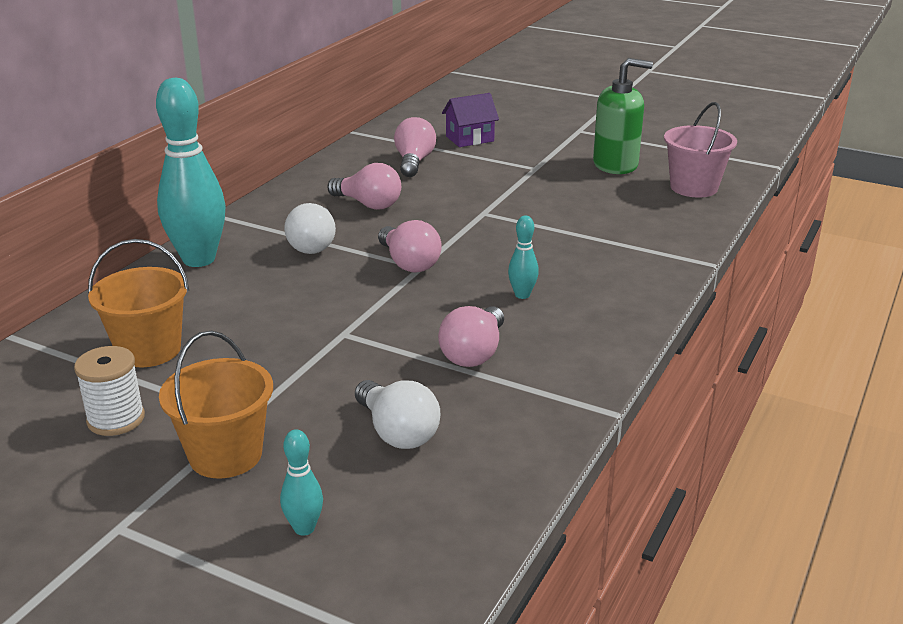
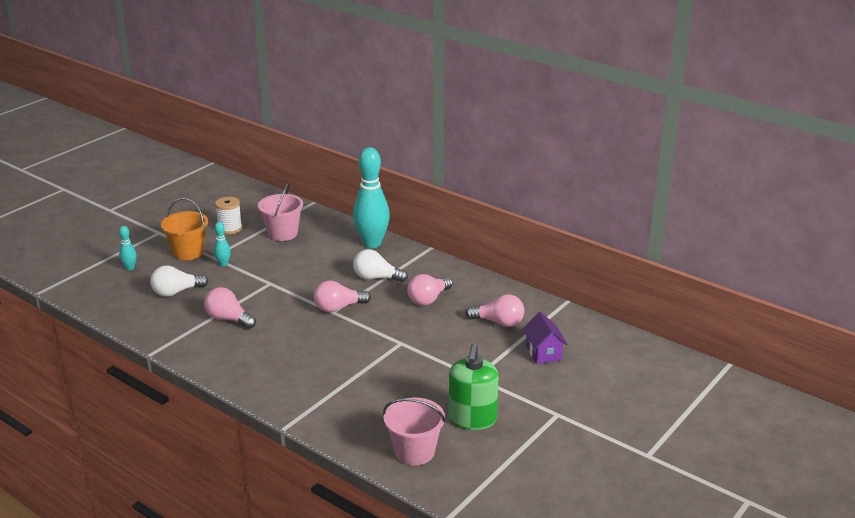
camera: 100 degrees right, 0 degrees up
orange bucket [88,239,189,367] -> pink bucket [258,182,303,241]
turquoise bowling pin [508,215,539,299] -> turquoise bowling pin moved to [214,222,231,266]

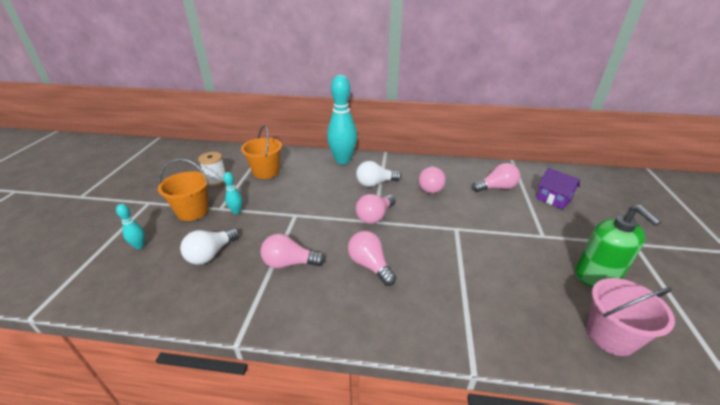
camera: 30 degrees left, 5 degrees up
pink bucket [258,182,303,241] -> orange bucket [241,125,282,179]
none -> pink light bulb [348,231,396,286]

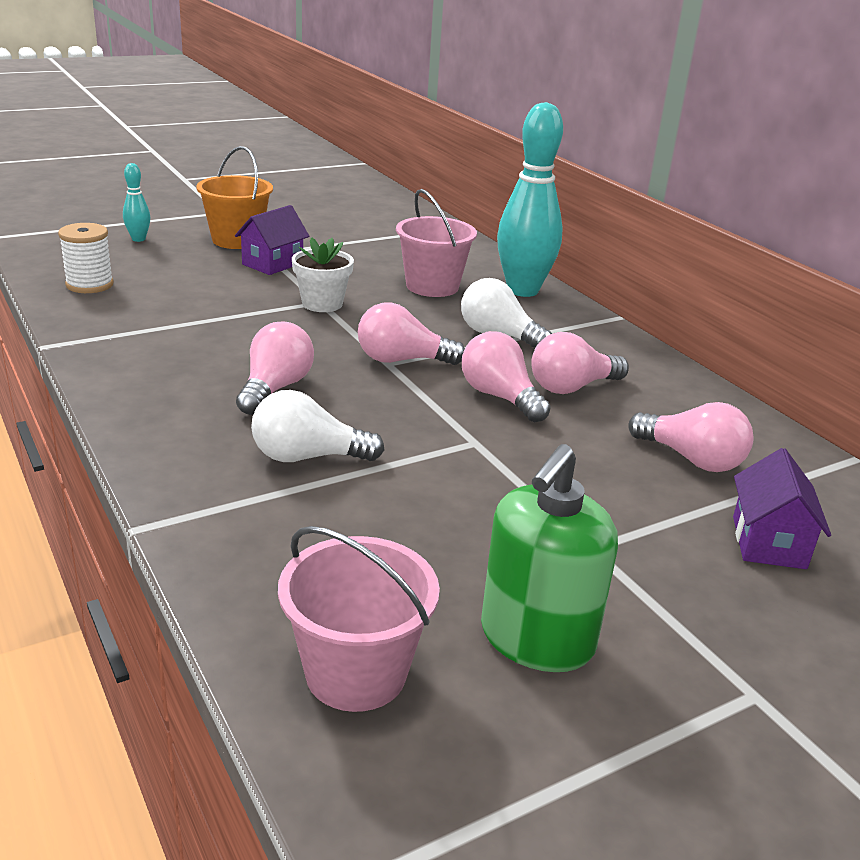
camera: 50 degrees right, 5 degrees down
white light bulb [180,227,239,265] -> white light bulb moved to [251,390,385,462]
white spool [198,152,226,186] -> white spool moved to [58,223,114,293]
turquoise bowling pin [223,172,242,214] -> purple house [235,205,309,275]
orange bucket [241,125,282,179] -> none
pink light bulb [261,234,325,269] -> pink light bulb moved to [462,331,551,423]
none -> white flower pot [292,237,354,312]
none -> pink bucket [396,189,477,297]

